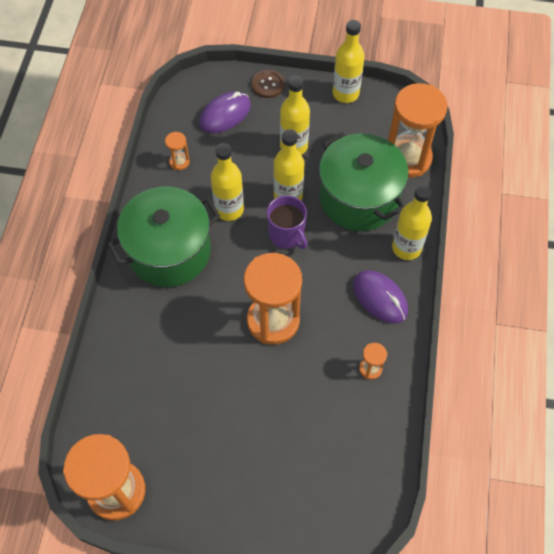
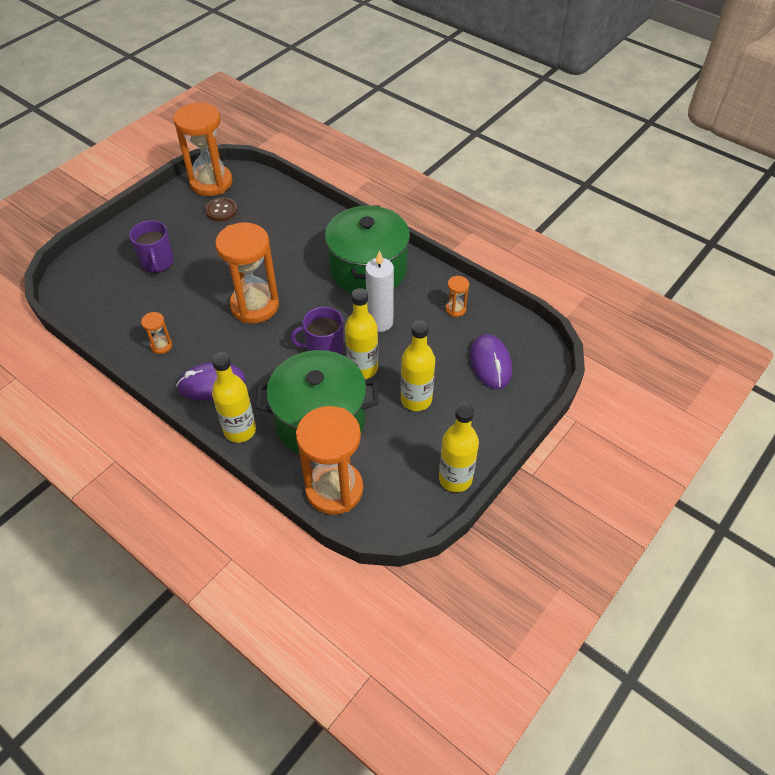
camera: 120 degrees right, 10 degrees down
yellow bottle [211,143,244,221] -> white candle [365,250,394,332]
brown button [252,70,285,98] -> brown button moved to [205,197,238,221]
none -> purple mug [129,220,174,273]

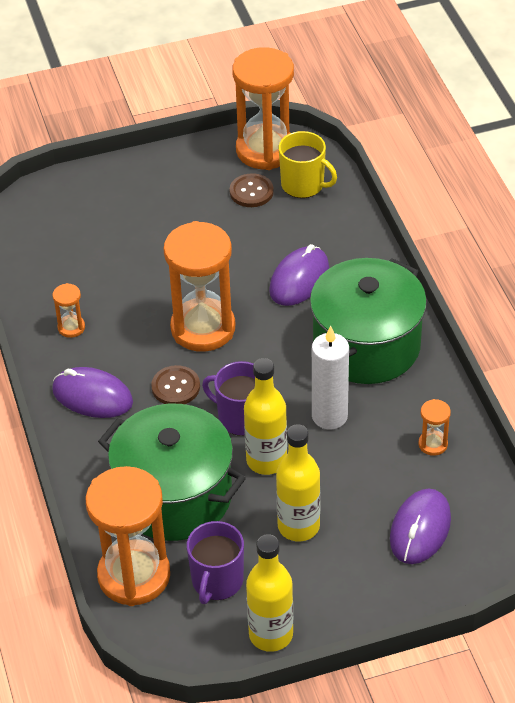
camera: 35 degrees right, 5 degrees down
purple mug [129,220,174,273] -> purple mug moved to [187,521,244,604]
yellow bottle [212,352,256,443] -> none
none -> brown button [151,365,200,404]
none -> purple mouse [269,244,329,306]
none -> yellow mug [278,131,337,198]

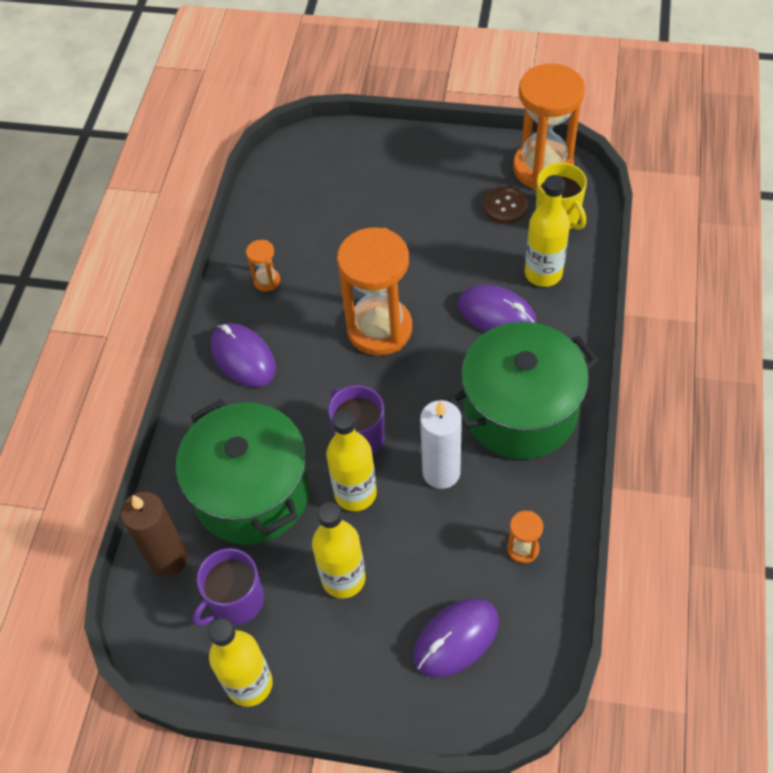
camera: 30 degrees right, 10 degrees up
orange hourglass [86,466,170,606] -> brown candle [121,492,188,577]
brown button [151,365,200,404] -> none
purple mouse [269,244,329,306] -> purple mouse turned 60 degrees clockwise [458,284,537,332]
none -> yellow bottle [525,175,570,287]

